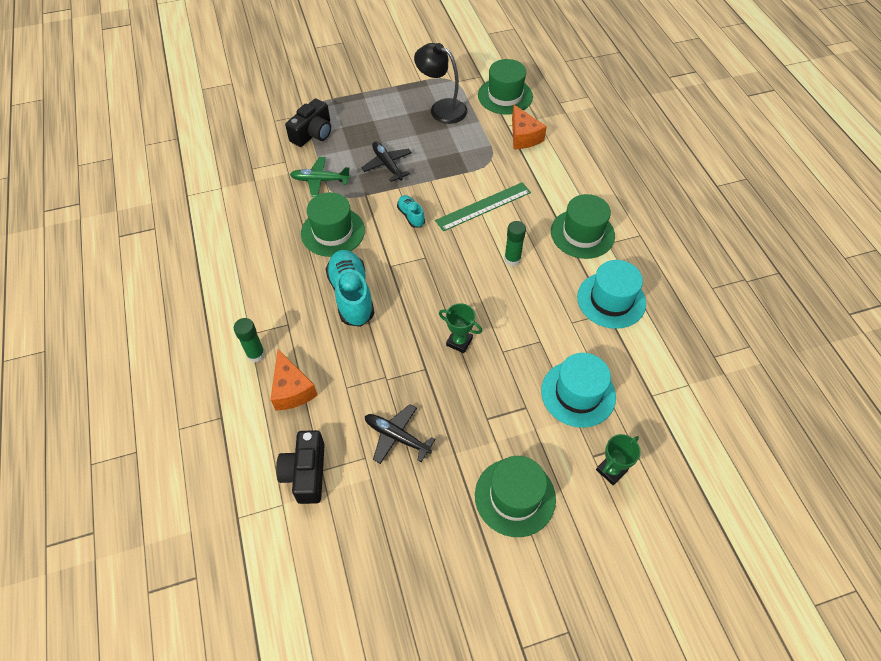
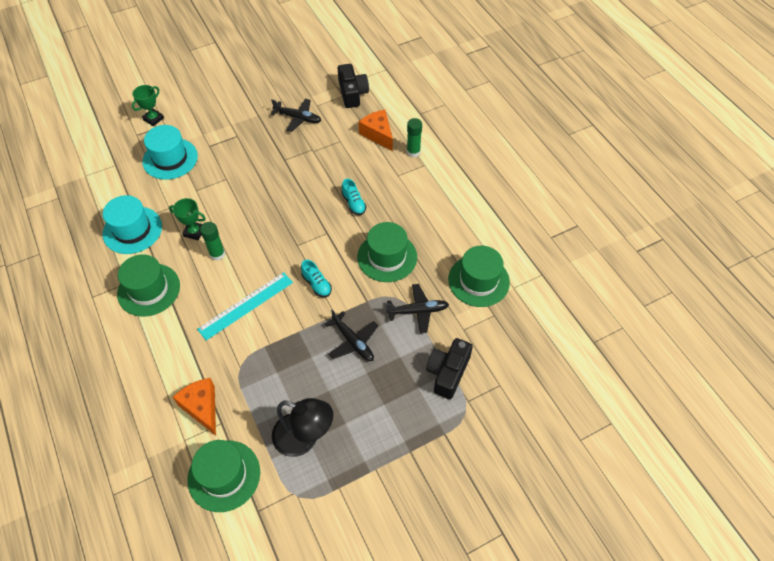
camera: 170 degrees right, 0 degrees up
green plane [290,157,351,197] -> black plane [386,284,449,334]
turquoise shoe [325,250,374,327] -> turquoise shoe [341,178,366,215], size x0.51
green ruler [435,182,531,231] -> turquoise ruler [197,272,293,341]
green trophy [439,303,482,353] -> green trophy moved to [169,198,206,240]
green hat [475,456,556,537] -> green hat moved to [448,246,510,307]

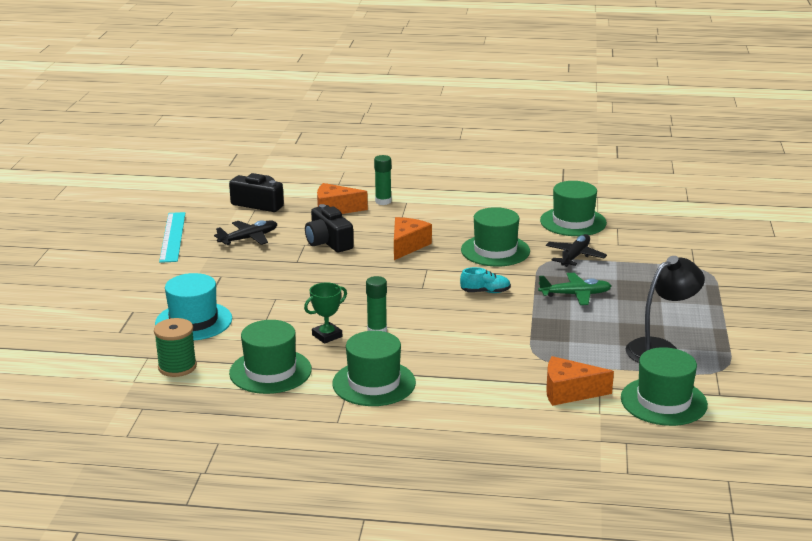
camera: 55 degrees left, 30 degrees down
turquoise hat [102,195,162,254] -> green hat [229,320,312,394]
green trophy [132,85,164,126] -> none
turquoise ruler [197,272,293,341] -> turquoise ruler moved to [159,212,185,263]
black plane [325,310,378,361] -> green plane [538,273,612,305]
turquoise shoe [341,178,366,215] -> orange cheese [394,217,432,260]
black camera [426,338,473,399] -> black camera moved to [305,204,354,252]
none -> green spool [154,318,197,377]

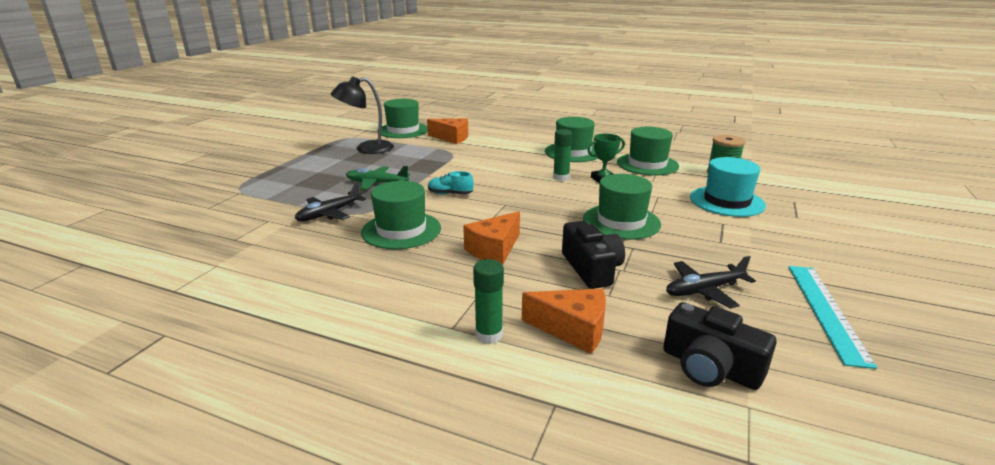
camera: 165 degrees left, 0 degrees up
green hat [540,181,607,236] -> green hat moved to [583,174,661,240]

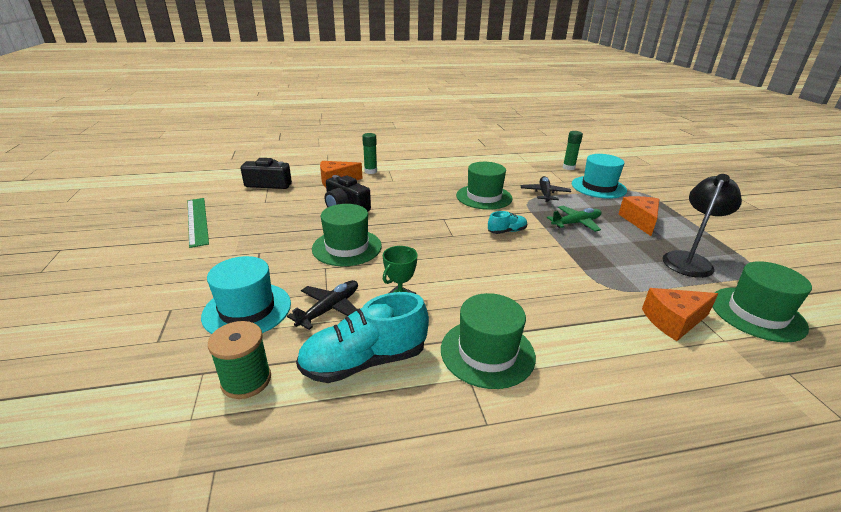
camera: 145 degrees right, 5 degrees up
orange cheese [463,211,520,265] -> orange cheese moved to [618,196,659,236]
green glue stick [553,129,573,181] -> green glue stick moved to [563,131,583,170]
green hat [617,127,679,176] -> turquoise shoe [296,292,429,383]
black plane [666,256,756,308] -> black plane moved to [287,280,358,330]
turquoise ruler [788,266,877,369] -> green ruler [188,198,209,248]
none -> turquoise hat [572,154,627,199]

